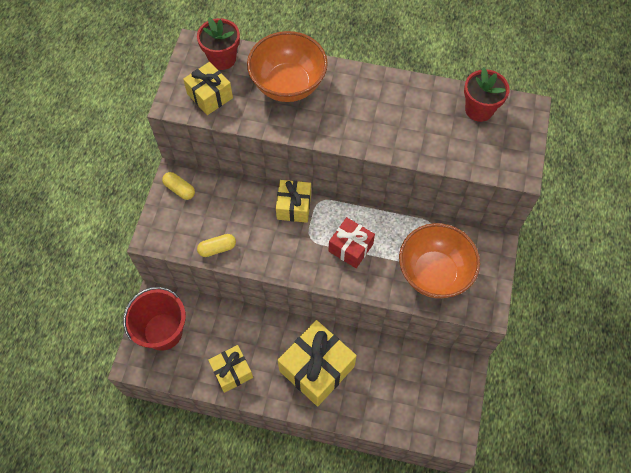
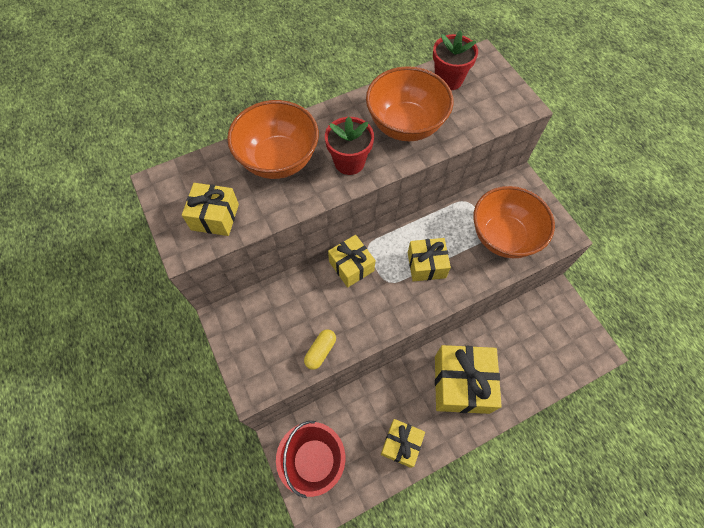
camera: 40 degrees left, 0 degrees up
yellow capsule [162,172,195,200] -> none
red flower pot [197,17,240,70] -> red flower pot moved to [325,116,374,175]
red gift [329,217,375,268] -> yellow gift [408,238,451,281]
none -> orange bowl [366,66,453,141]

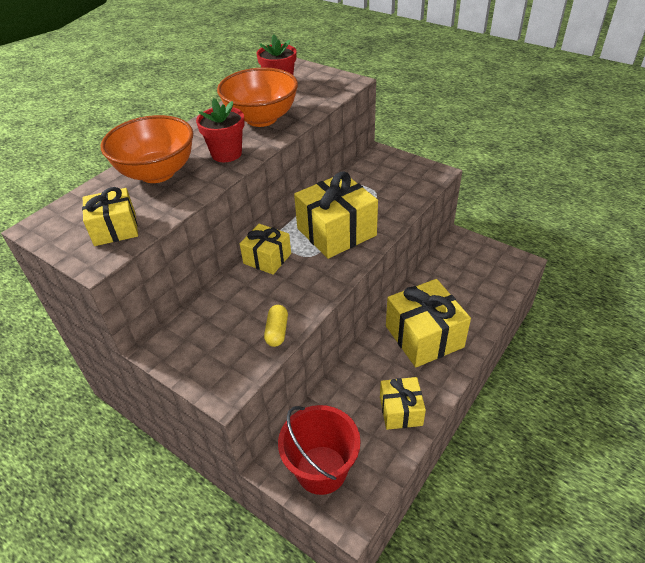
camera: 25 degrees left, 20 degrees down
yellow gift [408,238,451,281] -> yellow gift [294,171,378,259], size x1.72
orange bowl [473,186,555,258] -> none

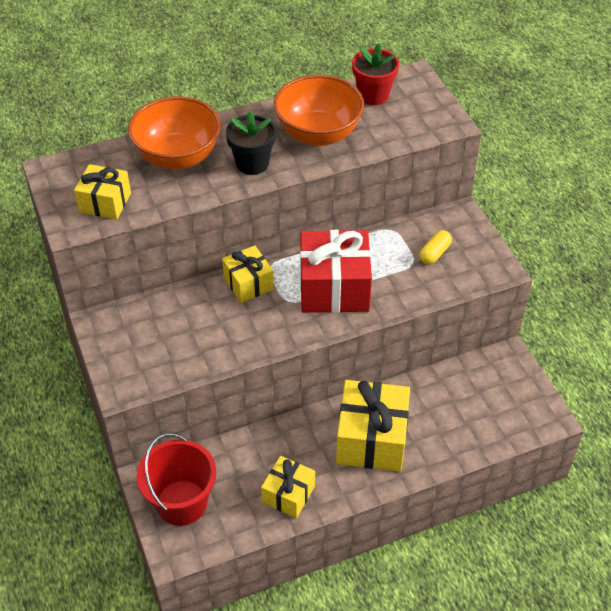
camera: 30 degrees right, 5 degrees up
red flower pot [196,98,245,162] -> black flower pot [226,111,276,175]
yellow capsule [264,305,288,347] -> yellow capsule moved to [419,230,452,265]
yellow gift [294,171,378,259] -> red gift [300,230,372,313]

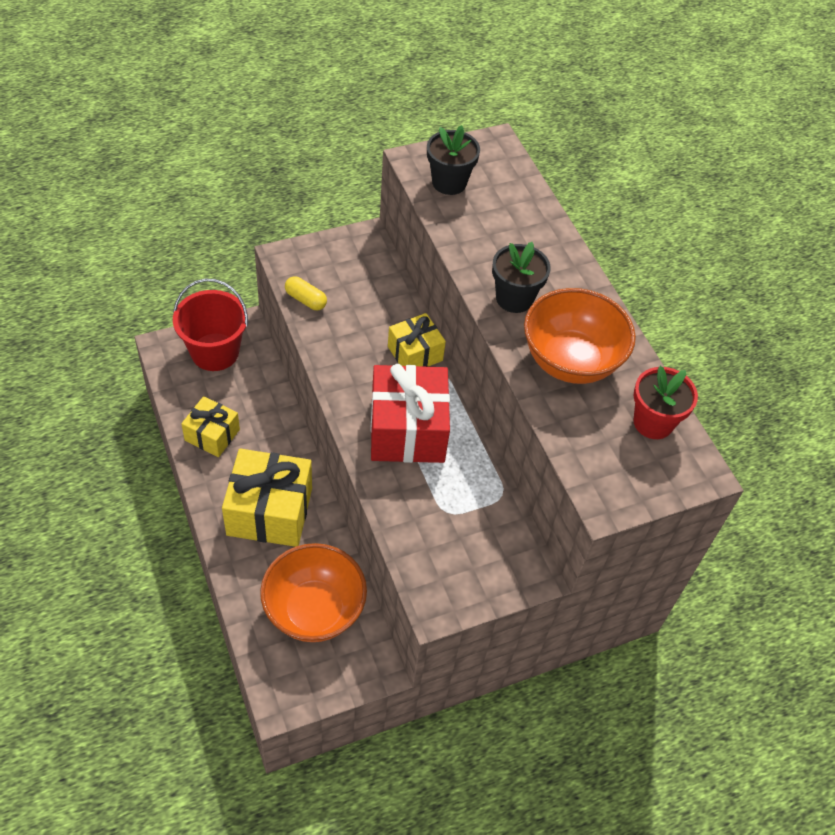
camera: 85 degrees right, 5 degrees up
yellow gift [74,164,131,220] -> black flower pot [427,125,480,195]
orange bowl [128,96,221,170] -> orange bowl moved to [260,543,367,642]
yellow capsule [419,230,452,265] -> yellow capsule moved to [285,276,327,310]

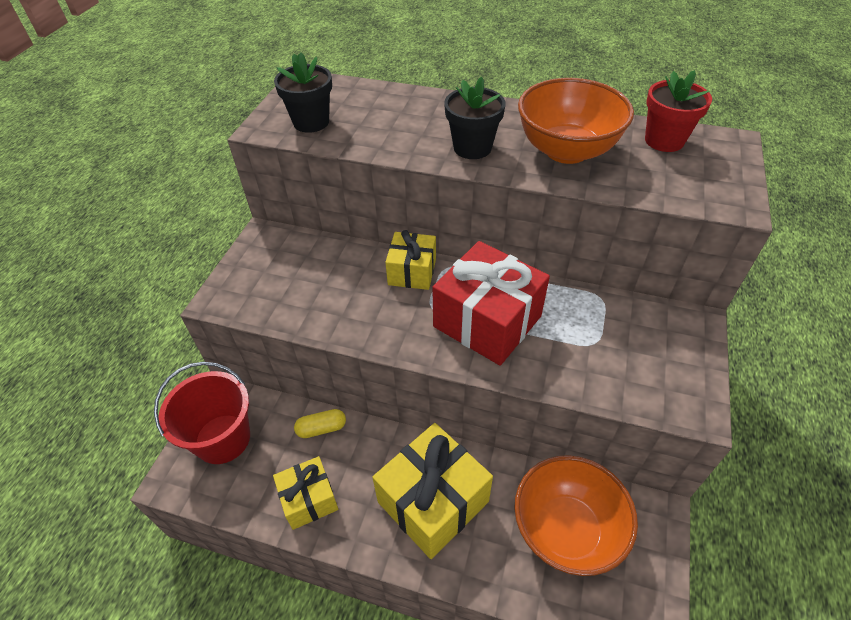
camera: 45 degrees left, 5 degrees down
yellow capsule [285,276,327,310] -> yellow capsule moved to [294,409,346,438]

